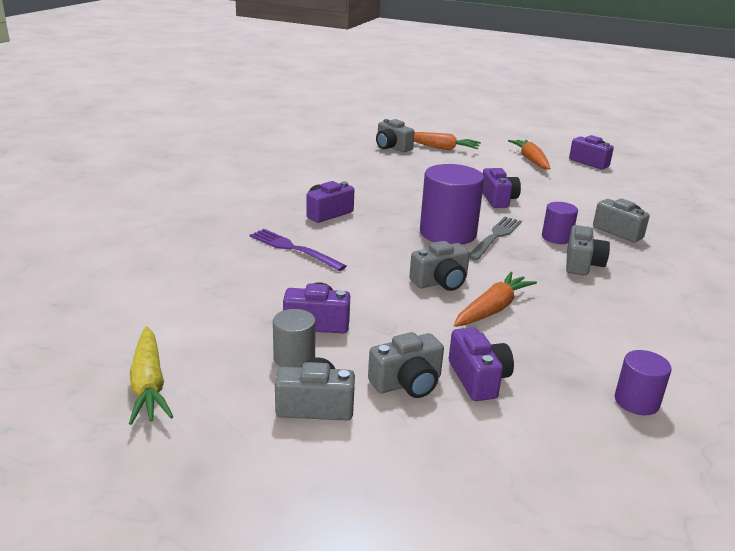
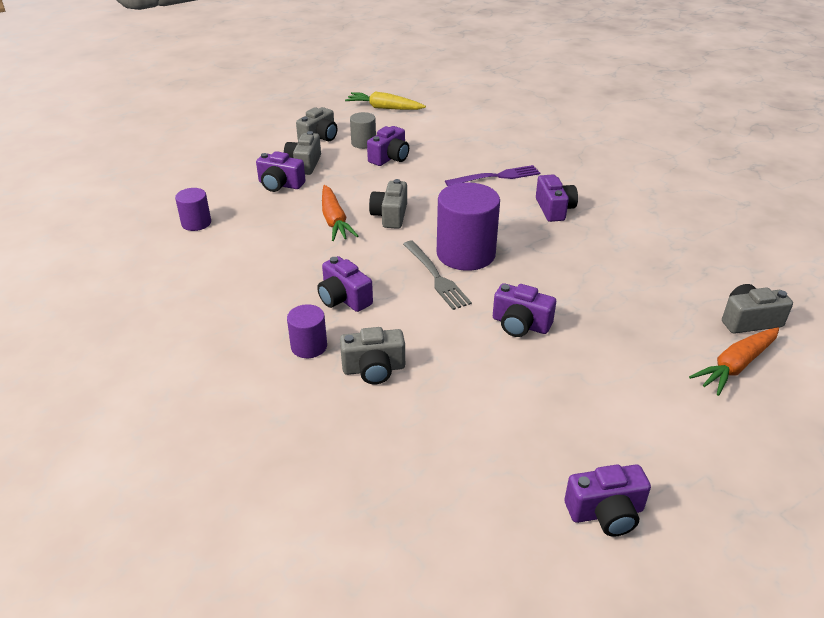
camera: 125 degrees right, 10 degrees up
orange carrot [508,139,551,170] -> none
purple cylinder [542,202,578,244] -> purple cylinder moved to [287,304,327,358]
grey camera [566,225,610,276] -> purple camera [317,256,373,312]

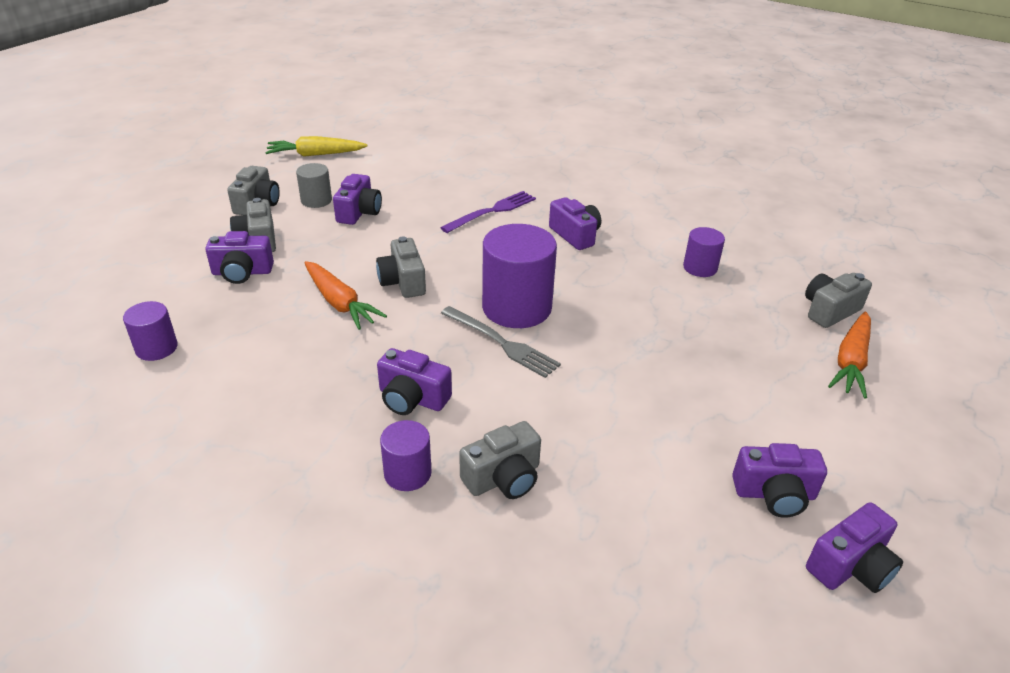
camera: 25 degrees left, 0 degrees up
purple camera [493,283,556,337] -> purple camera moved to [732,443,827,518]
none -> purple cylinder [683,227,725,277]

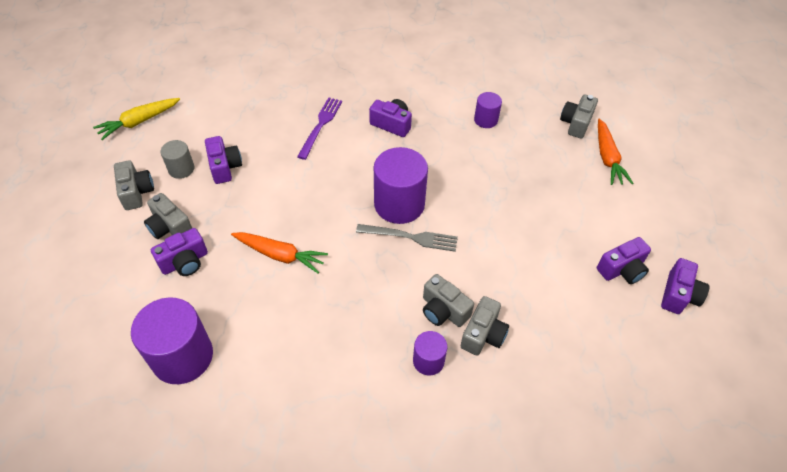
camera: 30 degrees left, 15 degrees up
purple cylinder [123,301,178,361] -> purple cylinder [131,297,213,384], size x1.90
grey camera [376,236,426,298] -> grey camera moved to [423,274,474,327]
purple camera [377,348,452,415] -> none

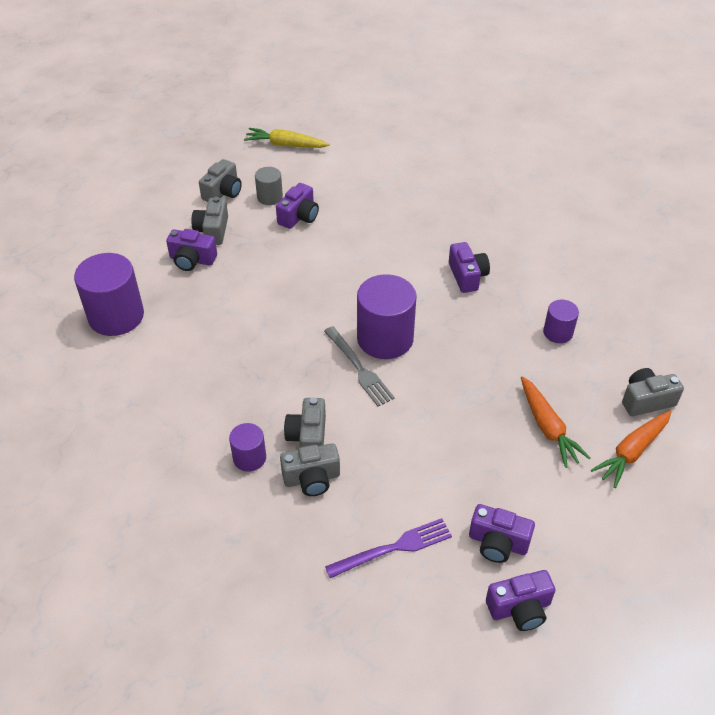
camera: 50 degrees right, 5 degrees down
orange carrot [231,232,328,273] -> orange carrot moved to [521,376,591,468]
purple fork [297,97,342,160] -> purple fork moved to [325,518,452,578]

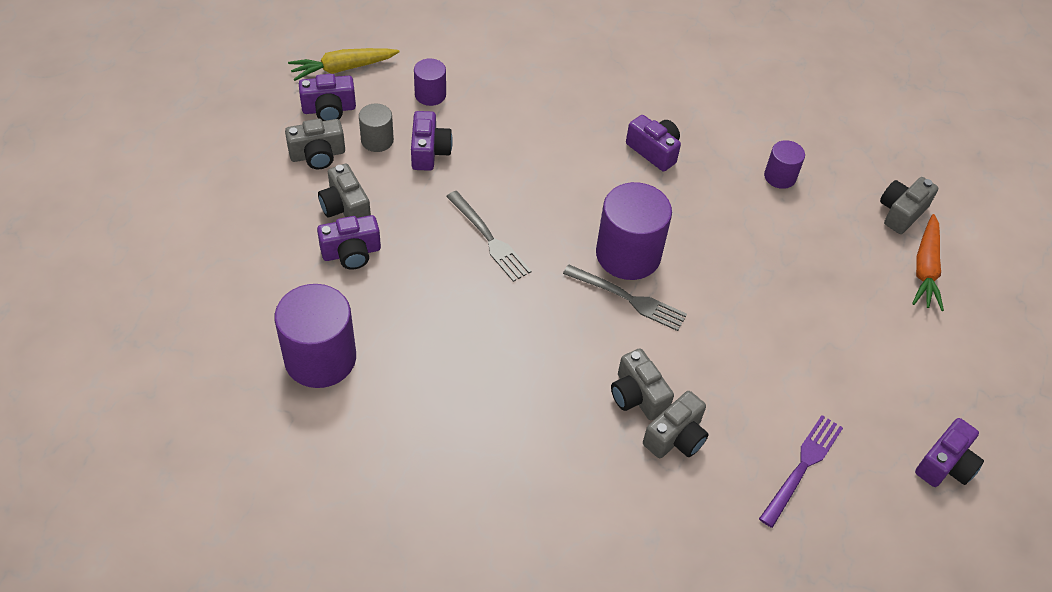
camera: 35 degrees left, 5 degrees up
grey camera [199,159,242,202] -> grey camera turned 75 degrees clockwise [285,119,345,169]
purple cylinder [229,423,266,472] -> purple cylinder moved to [414,58,446,106]
purple camera [469,504,535,563] -> purple camera moved to [299,74,356,121]
orange carrot [521,376,591,468] -> none
none -> grey fork [446,191,532,282]

